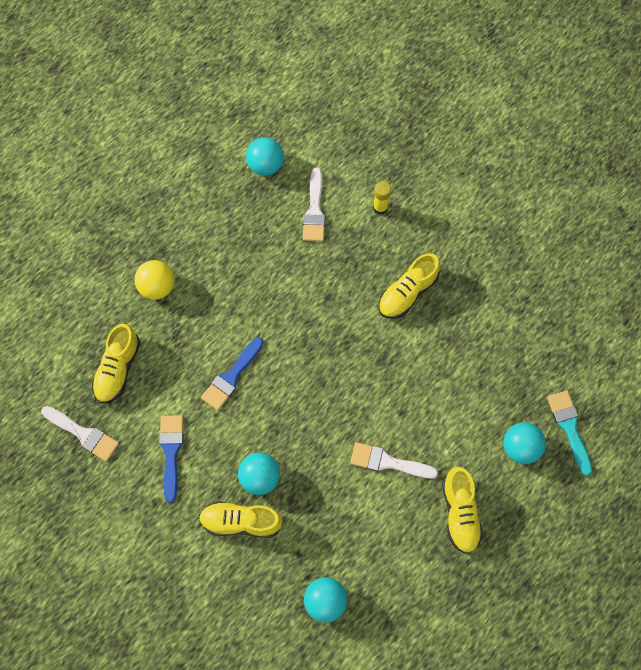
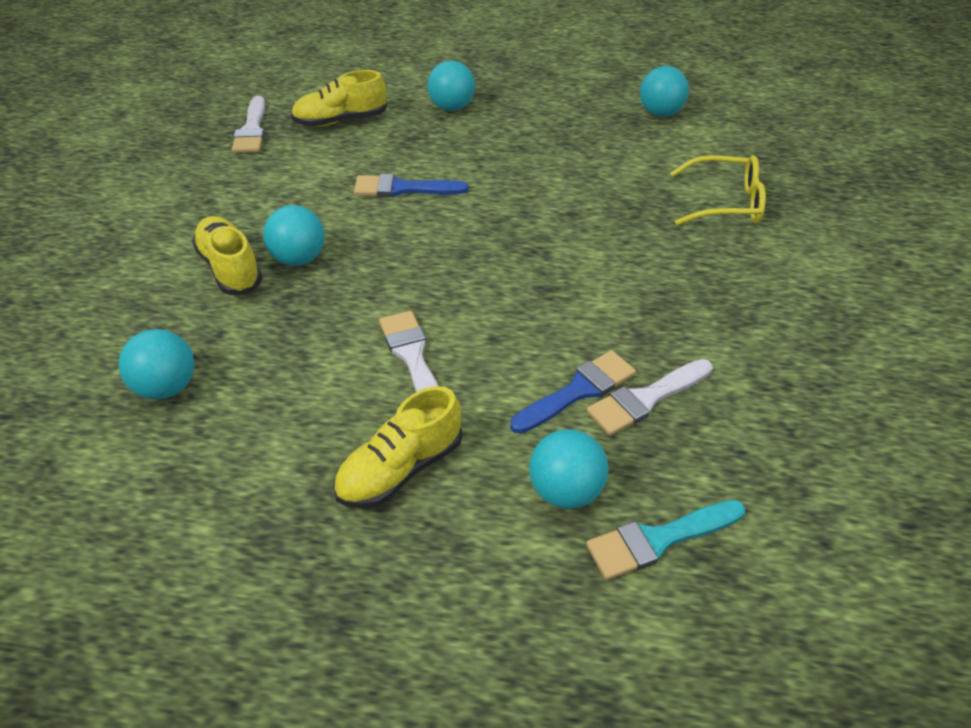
camera: 55 degrees right, 25 degrees down
yellow ball [134,260,174,300] -> turquoise ball [427,61,475,111]
blue brush [159,415,184,503] -> blue brush moved to [510,350,636,434]
white brush [303,168,325,241] -> white brush moved to [586,359,713,436]
yellow glue stick [373,181,391,215] -> yellow glasses [670,155,766,225]
yellow shoe [379,253,440,319] -> none
turquoise brush [547,391,592,476] -> turquoise brush turned 150 degrees counterclockwise [586,500,745,580]

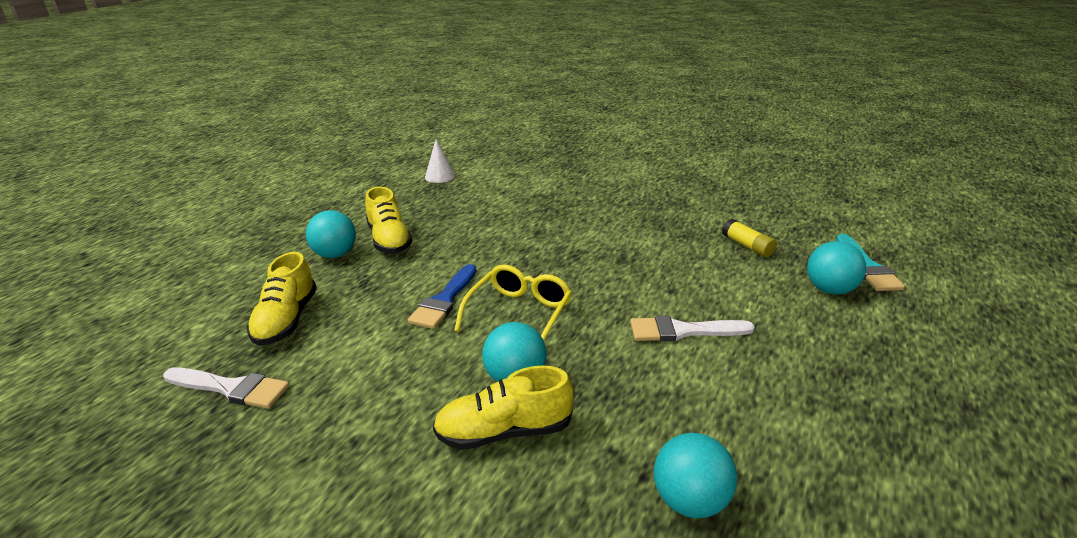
camera: 70 degrees left, 15 degrees down
yellow shoe [333,386,462,509] -> yellow shoe moved to [365,187,412,253]
blue brush [510,350,636,434] -> none
white brush [586,359,713,436] -> yellow glue stick [722,219,777,257]
turquoise ball [640,66,689,117] -> white cone [425,139,455,183]
yellow glasses [670,155,766,225] -> yellow glasses moved to [454,264,572,341]

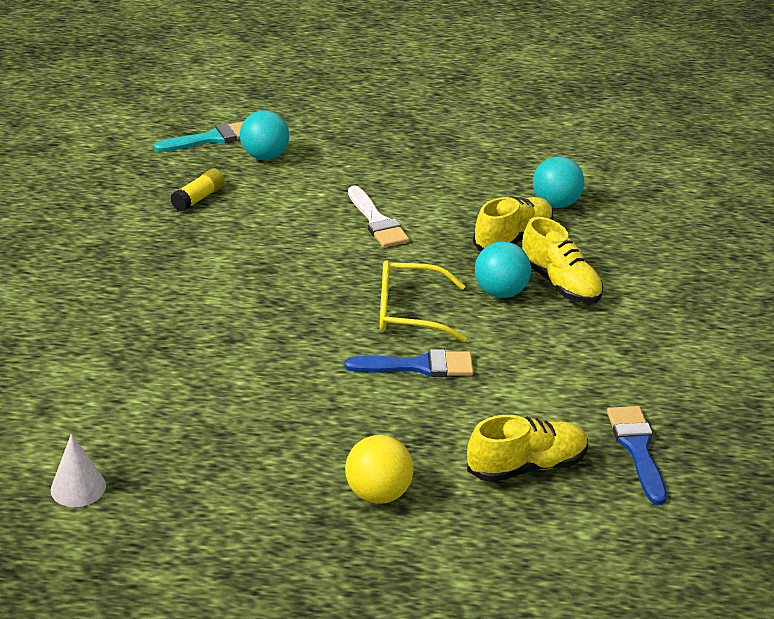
camera: 115 degrees left, 5 degrees up
white brush [163,367,289,409] -> blue brush [607,406,667,505]
turquoise ball [306,210,356,258] -> yellow ball [345,435,413,504]
yellow shoe [365,187,412,253] -> yellow shoe moved to [473,197,553,251]

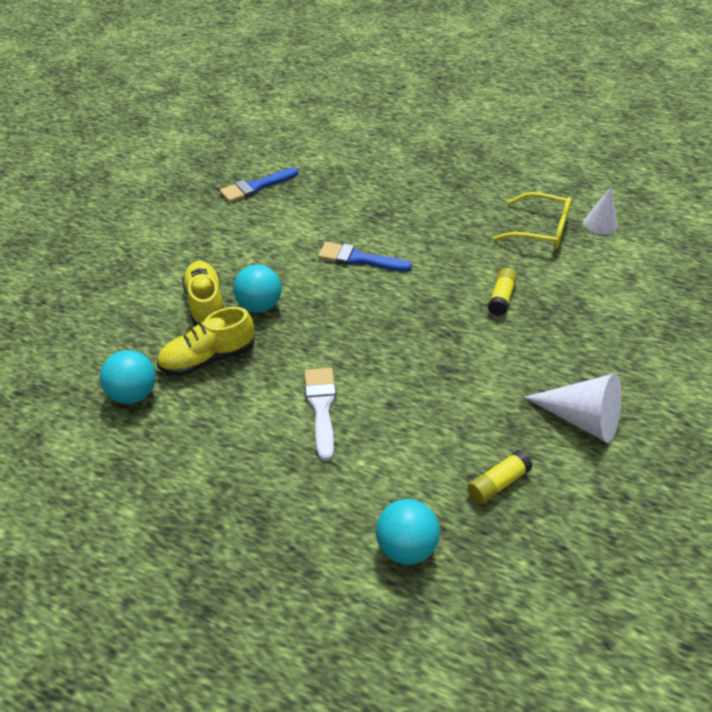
camera: 160 degrees left, 10 degrees up
turquoise brush [154,121,244,152] -> none
yellow ball [345,435,413,504] -> none
yellow glasses [380,260,467,342] -> yellow glasses moved to [493,192,571,249]
yellow shoe [467,415,588,482] -> none
blue brush [607,406,667,505] -> blue brush turned 45 degrees clockwise [220,168,298,202]
none -> yellow glue stick [488,268,517,316]
none -> white cone [524,373,622,443]

